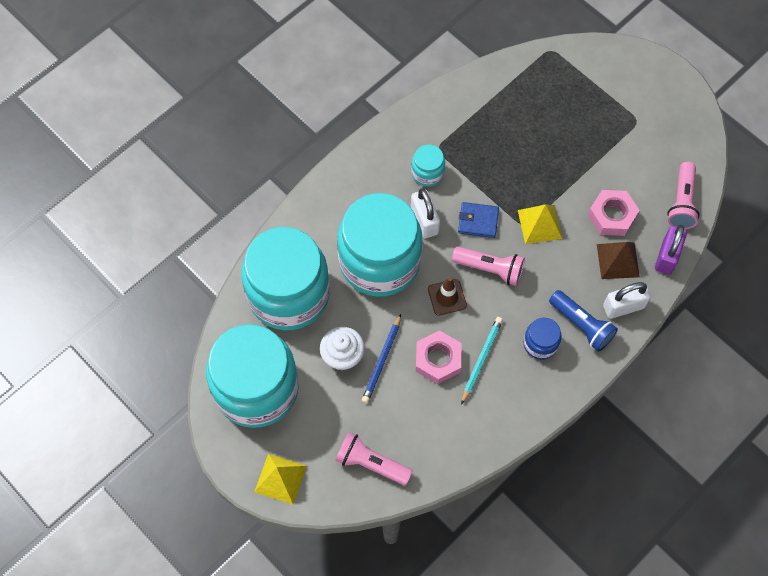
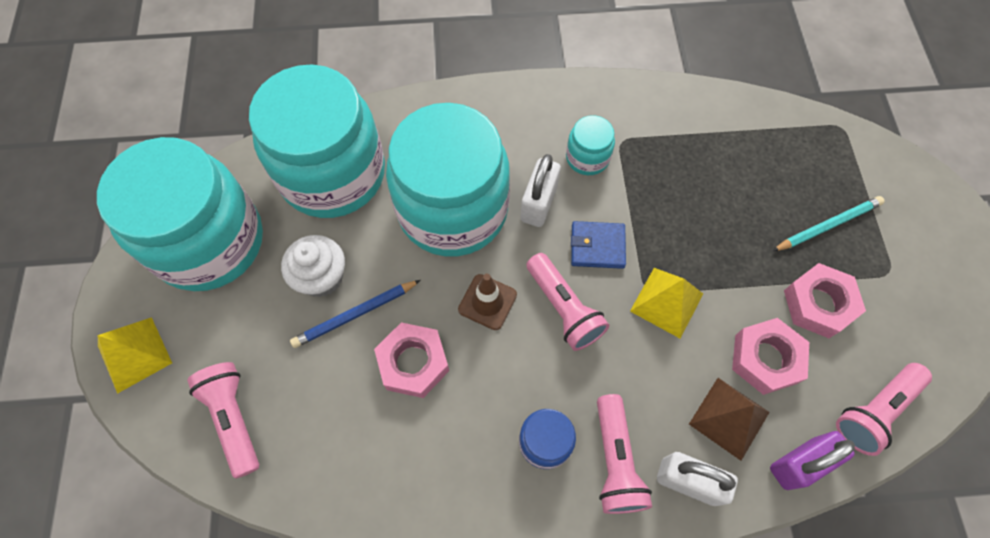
camera: 40 degrees right, 0 degrees up
blue wallet [458,202,499,238] -> blue wallet turned 45 degrees counterclockwise [571,221,626,269]
turquoise pencil [461,317,503,405] -> turquoise pencil moved to [773,196,885,251]
blue flashlight [549,290,618,352] -> pink flashlight [597,394,652,514]
none -> pink nut [784,263,866,338]

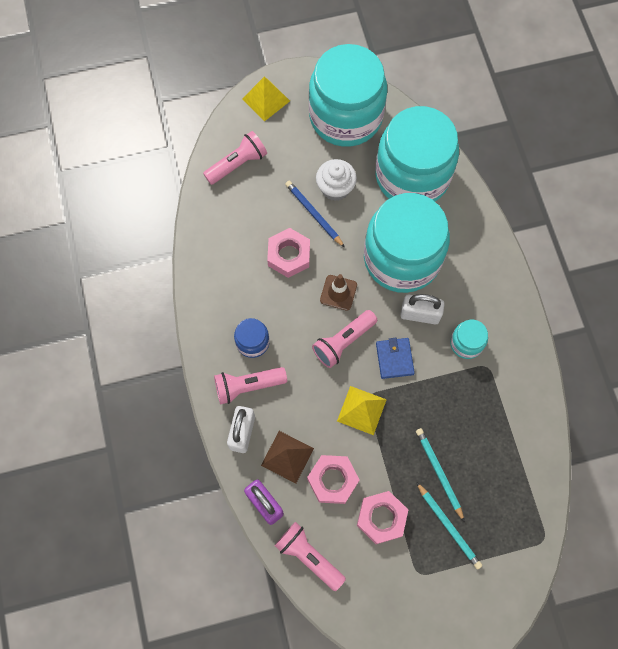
camera: 80 degrees right, 5 degrees up
none -> turquoise pencil [416,428,465,522]

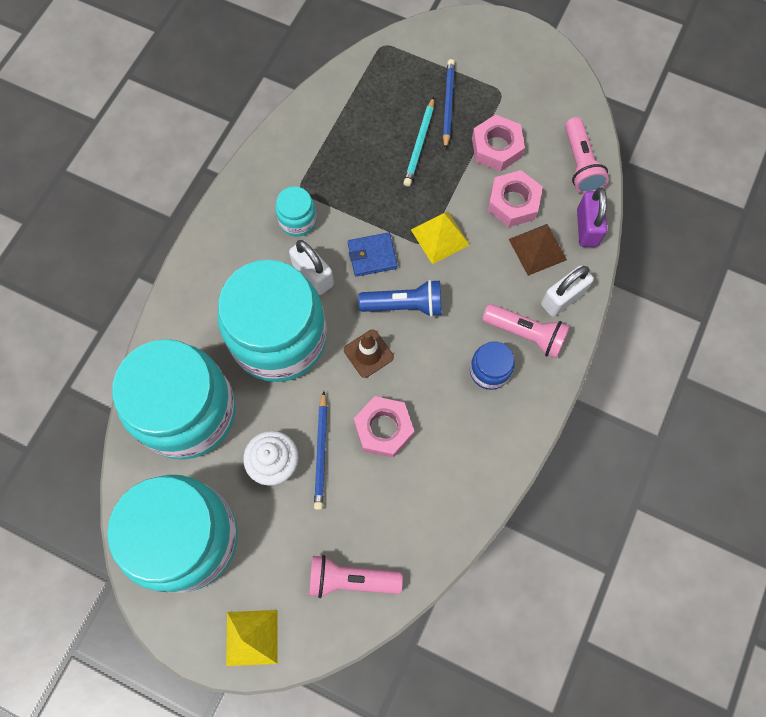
camera: 140 degrees left, 0 degrees up
pink flashlight [312,310,377,368] -> blue flashlight [358,280,442,317]
blue wallet [376,338,415,379] -> blue wallet turned 45 degrees clockwise [348,232,398,277]
turquoise pencil [416,482,482,569] -> blue pencil [443,59,455,150]

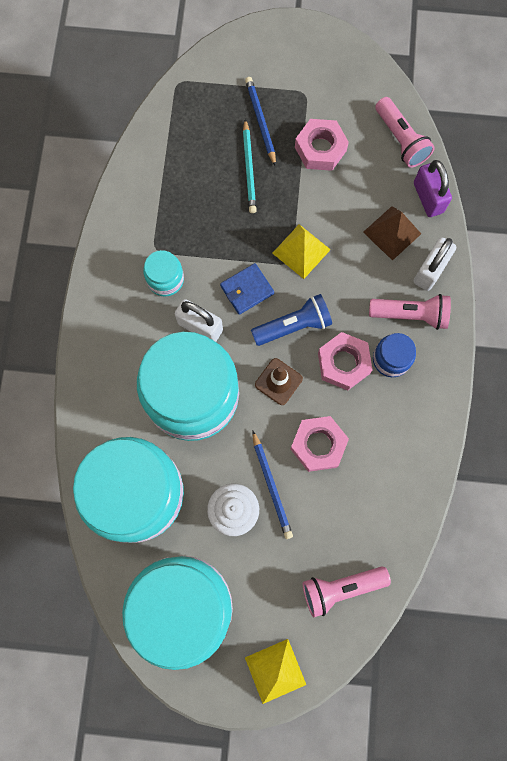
camera: 20 degrees left, 5 degrees up
pink nut [488,170,543,227] -> pink nut moved to [318,332,372,390]

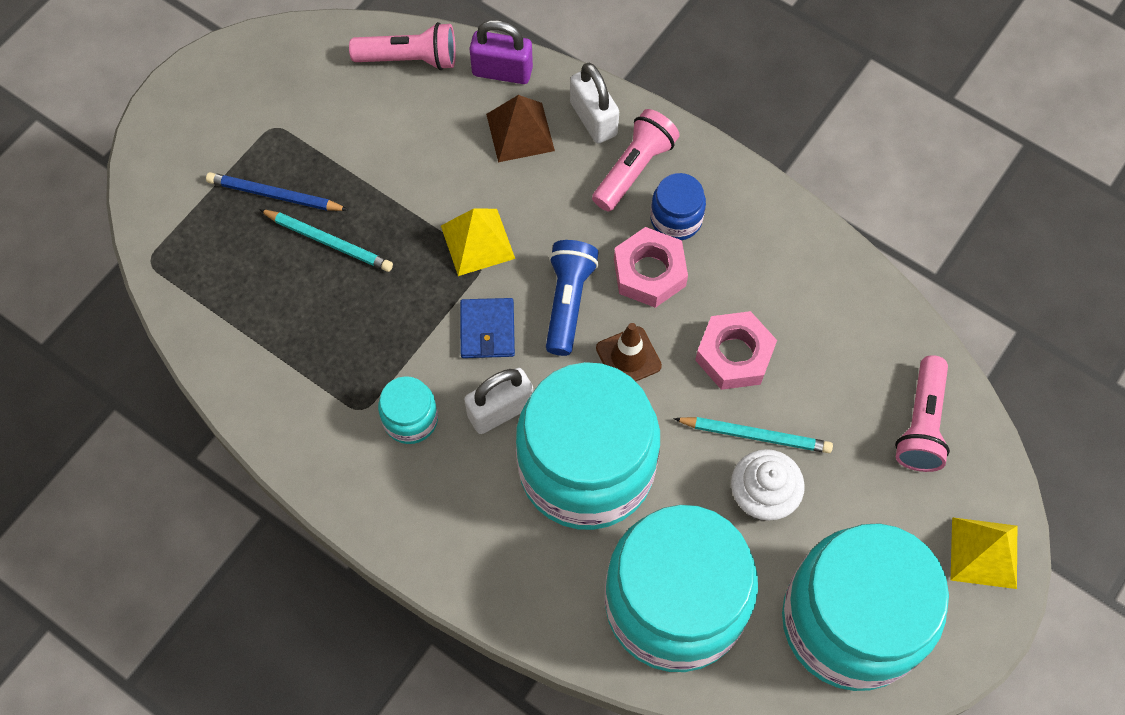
camera: 60 degrees left, 10 degrees down
blue pencil [252,430,293,539] -> turquoise pencil [673,417,833,453]
pink nut [295,119,349,171] -> none

